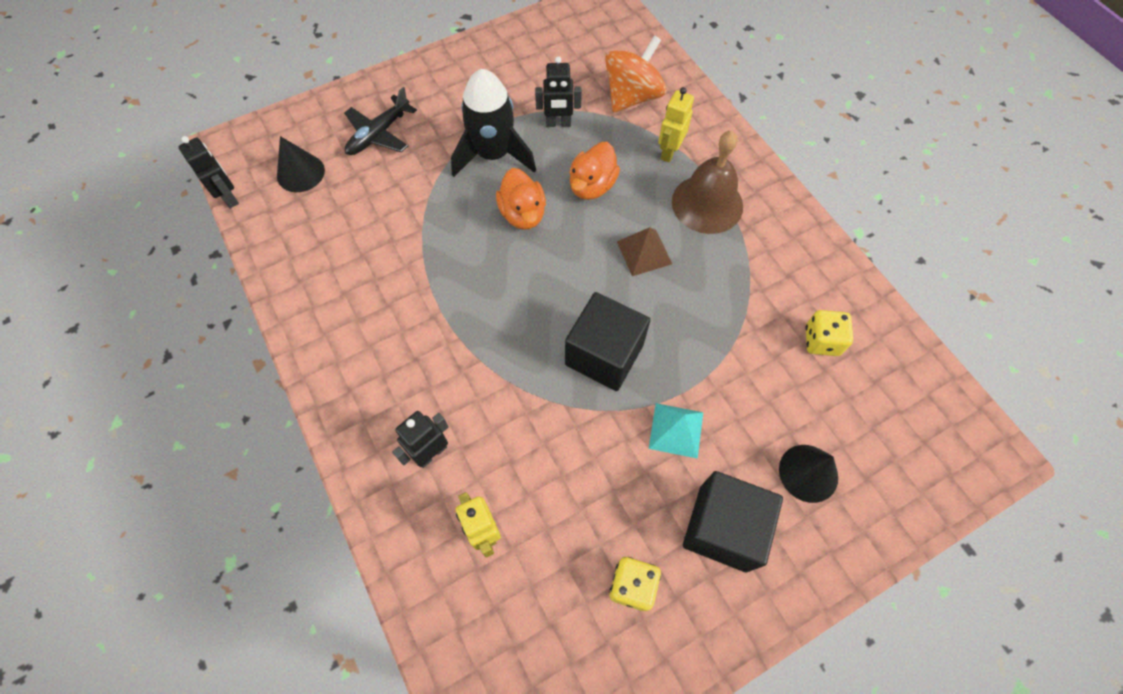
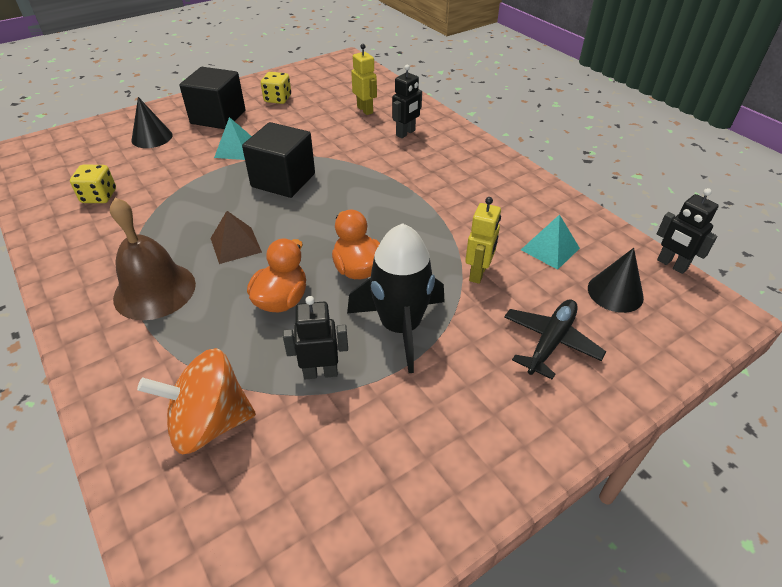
camera: 175 degrees right, 20 degrees down
orange spinning top [605,35,666,112] -> orange spinning top turned 45 degrees clockwise [137,348,256,454]
yellow robot [658,87,694,162] -> yellow robot moved to [465,197,501,284]
none -> turquoise pyramid [521,214,580,270]

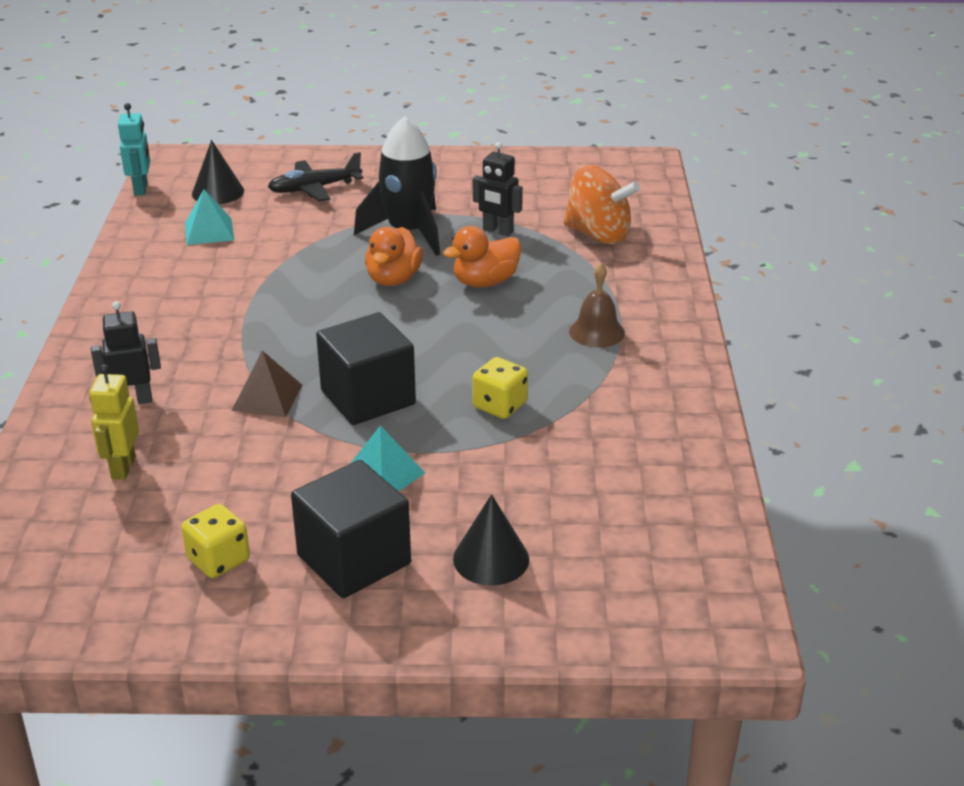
camera: 145 degrees left, 10 degrees down
yellow dice [70,165,116,203] -> yellow dice moved to [473,357,528,419]
brown bell [110,198,196,320] -> brown bell [569,263,625,348], size x0.62
brown pyramid [210,211,262,264] -> brown pyramid moved to [232,351,302,417]
yellow robot [465,197,501,284] -> none
black robot [657,188,719,274] -> turquoise robot [118,103,150,196]

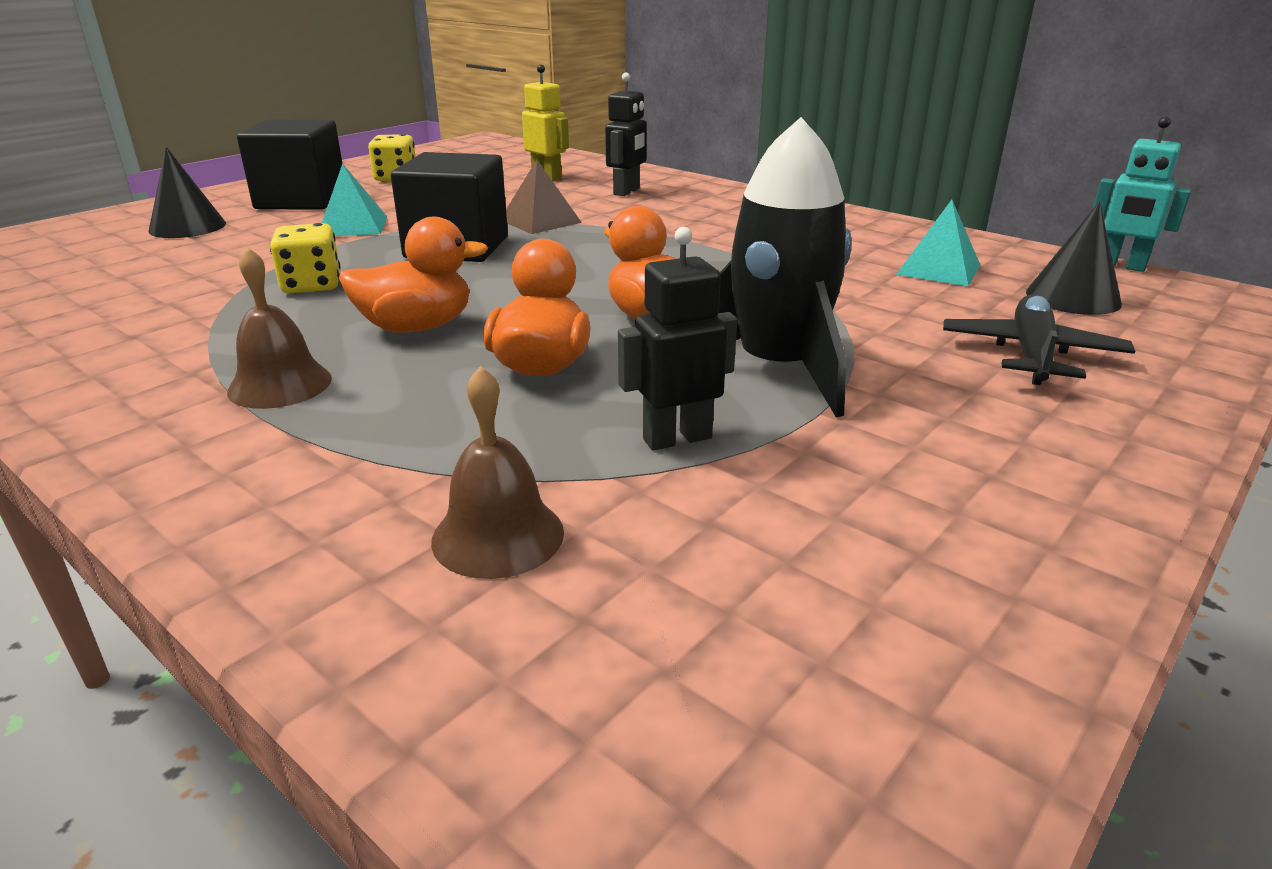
camera: 130 degrees right, 5 degrees down
orange spinning top [564,165,640,245] -> brown bell [431,366,564,579]
none -> orange duck [339,217,488,333]

